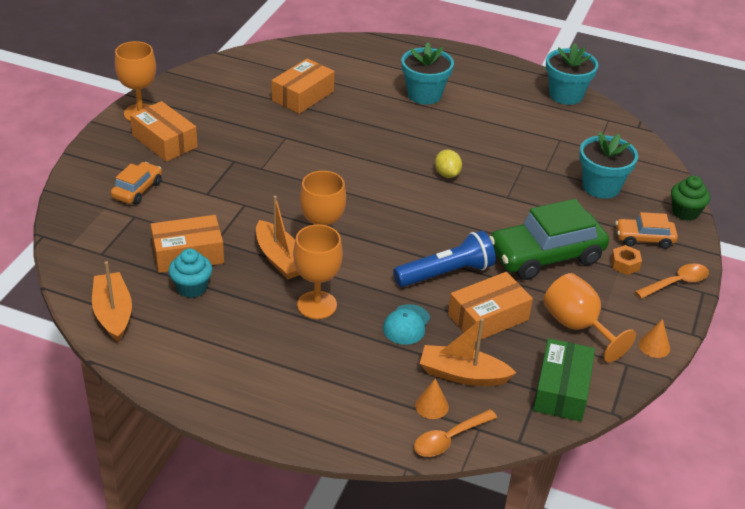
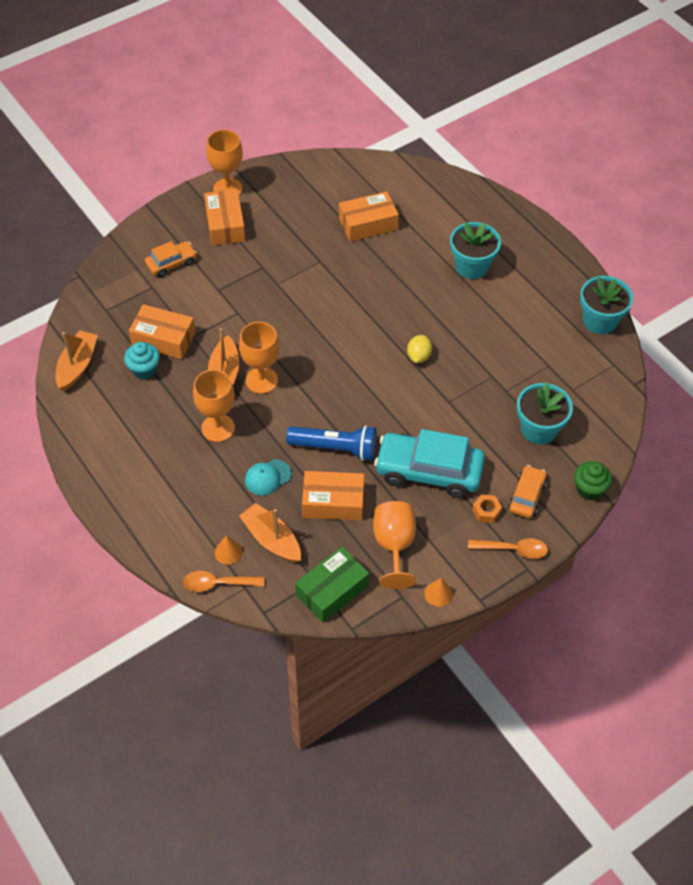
camera: 35 degrees right, 15 degrees up
green car [489,199,609,280] -> turquoise car [374,429,485,498]
orange car [615,212,678,249] -> orange car turned 75 degrees clockwise [508,465,547,518]

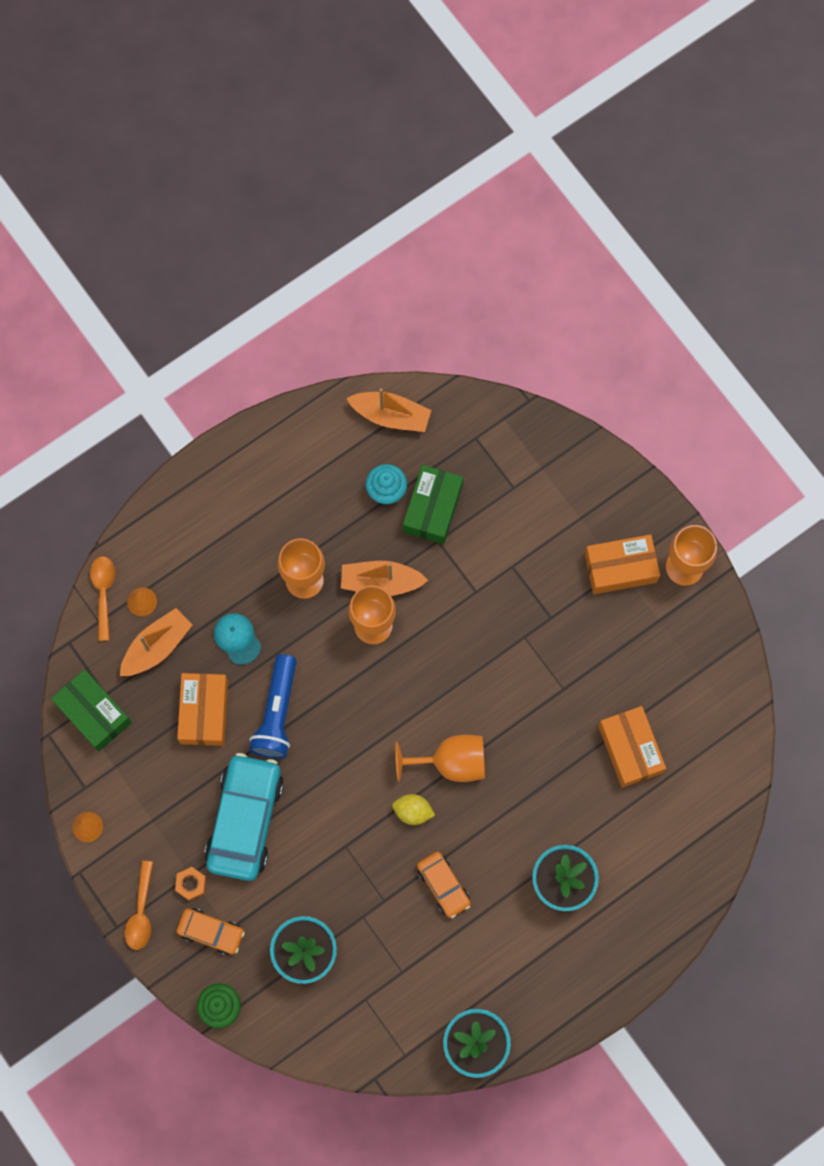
camera: 90 degrees right, 20 degrees up
orange box [129,304,196,359] -> green box [403,465,463,544]
orange car [145,241,197,277] -> orange car moved to [417,852,471,918]
orange goblet [373,501,416,589] -> orange goblet moved to [395,735,485,782]

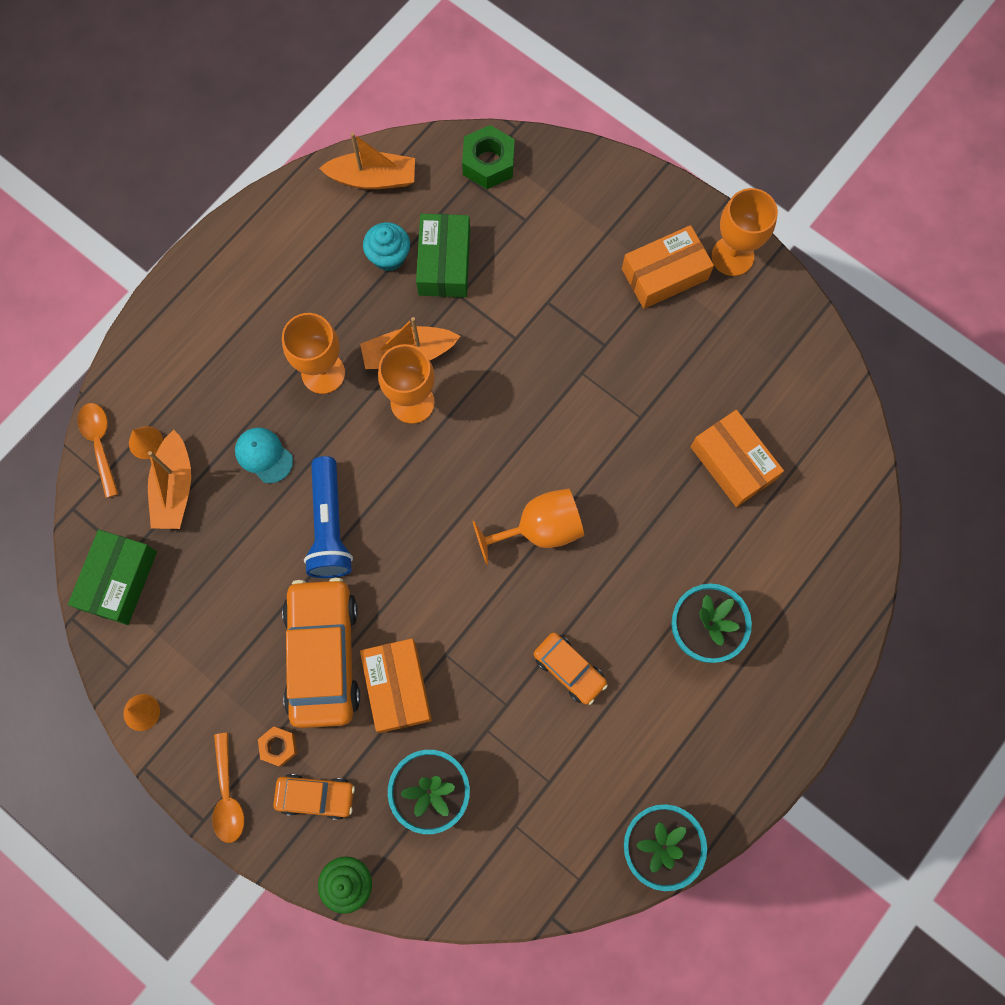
camera: 15 degrees left, 0 degrees up
green box [51,669,132,752] -> green box turned 75 degrees clockwise [68,530,157,625]
orange boat [120,608,192,676] -> orange boat turned 150 degrees clockwise [148,430,191,529]
orange box [177,673,228,746] -> orange box moved to [360,639,432,733]
turquoise car [204,753,284,881] -> orange car [282,577,360,728]
yellow lemon [392,794,435,825] -> none
none -> green nut [462,125,515,189]

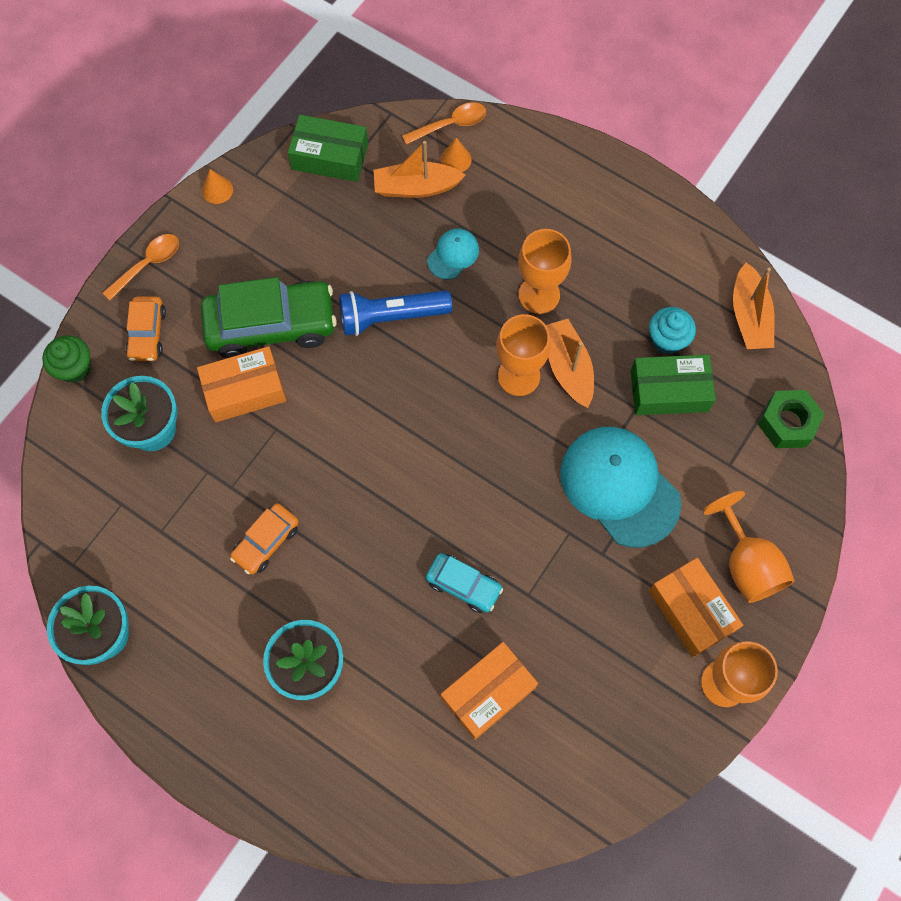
camera: 85 degrees right, 5 degrees down
orange spoon [212,733,244,843] -> orange spoon turned 150 degrees clockwise [103,234,179,300]
orange nut [258,726,297,767] -> none
orange car [282,577,360,728] -> green car [201,277,337,358]
orange goblet [472,489,584,565] -> orange goblet moved to [703,491,795,603]
none -> turquoise car [426,553,503,613]
none -> turquoise cap [560,427,681,548]

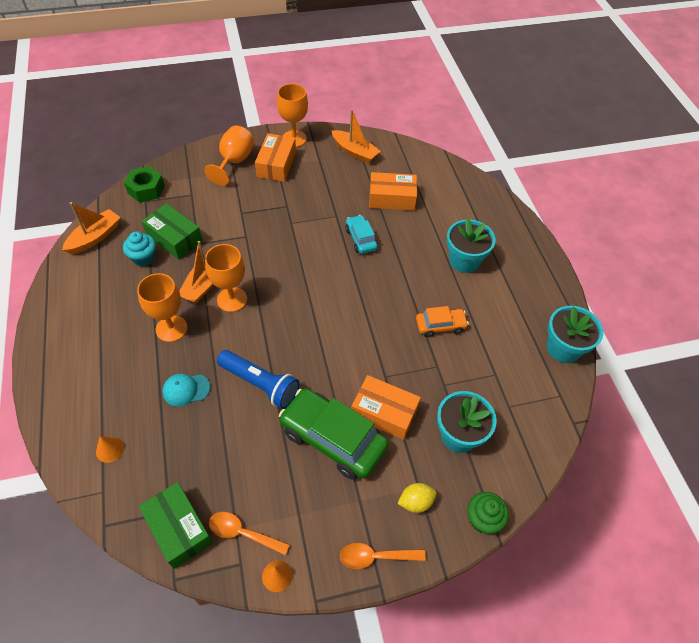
camera: 140 degrees left, 15 degrees down
orange car [125,297,166,361] -> yellow lemon [397,483,437,513]
orange boat [374,141,466,198] -> orange boat moved to [331,109,380,163]
orange spoon [402,102,486,145] -> orange spoon moved to [209,512,290,555]
turquoise cap [560,427,681,548] -> none

